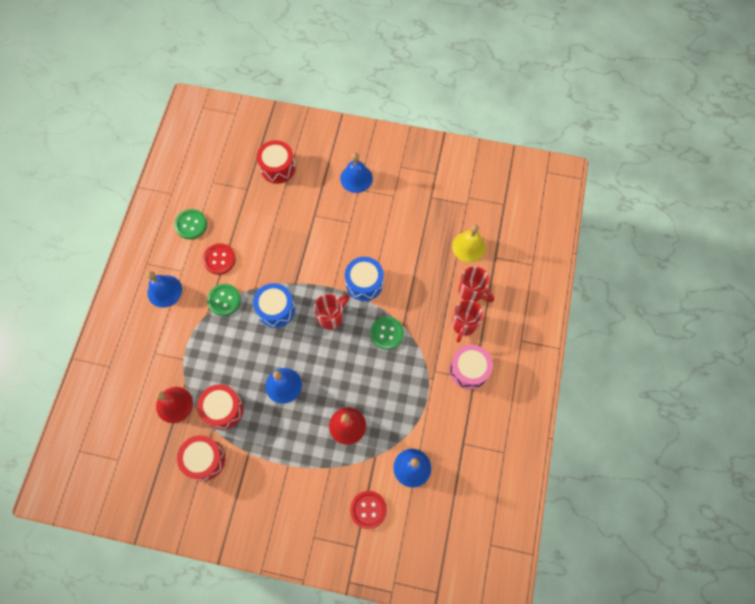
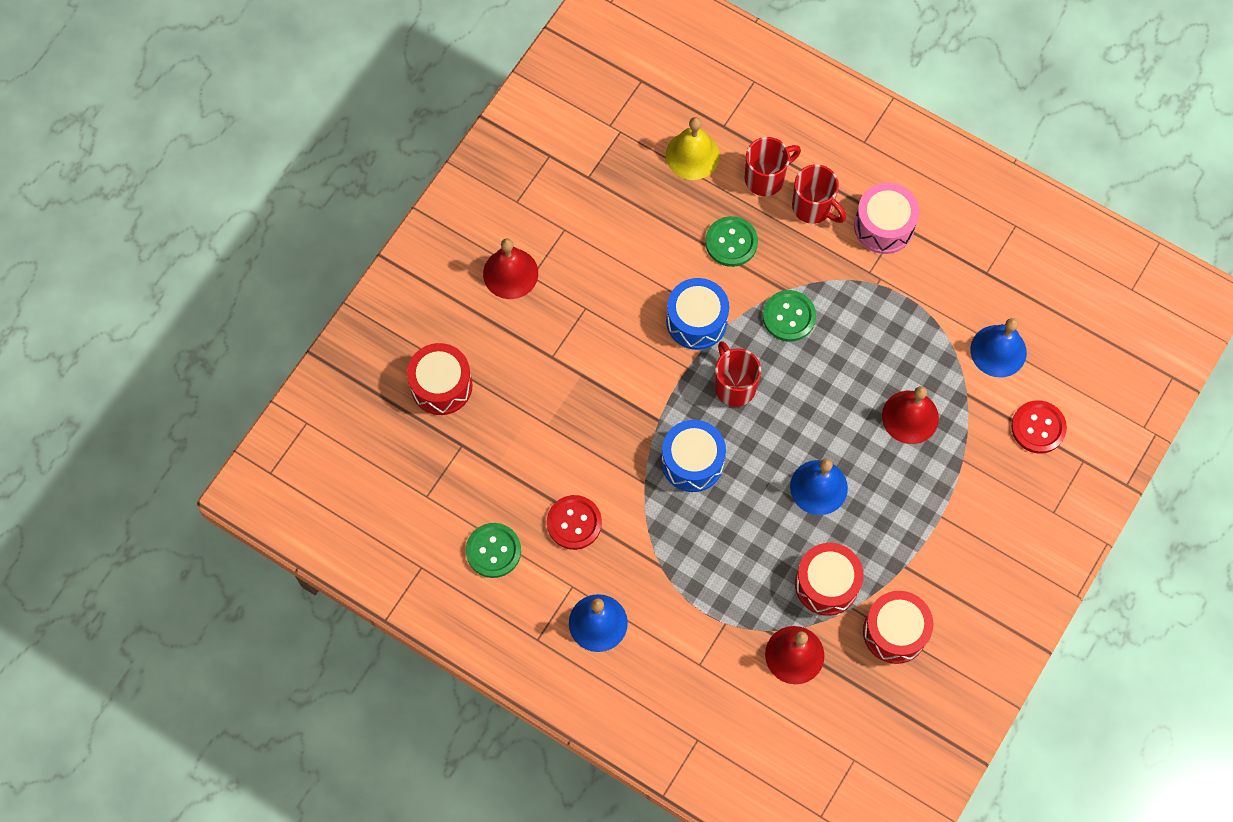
camera: 70 degrees left, 0 degrees up
green button [207,284,241,316] -> green button moved to [705,216,758,267]
blue bell [340,153,373,193] -> red bell [483,238,538,299]

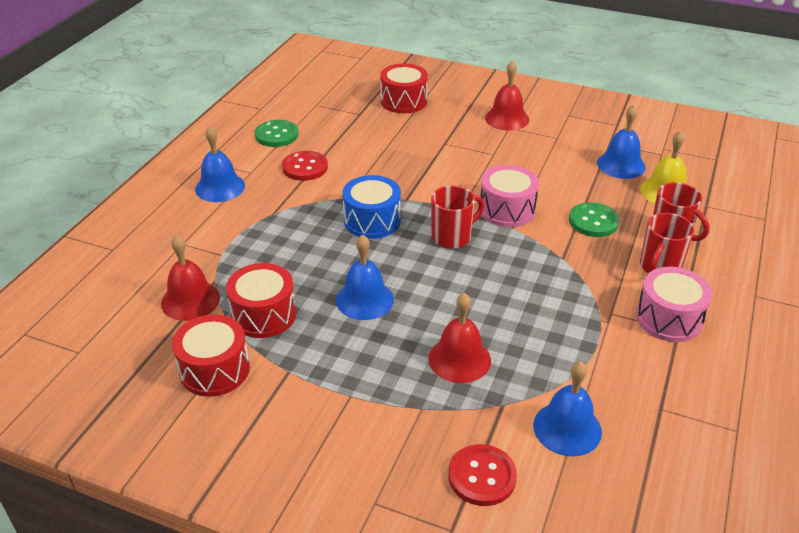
camera: 80 degrees right, 30 degrees down
blue drum [666,278,729,350] -> pink drum [480,165,539,227]
green button [763,290,816,342] -> none
none -> blue bell [597,104,646,179]

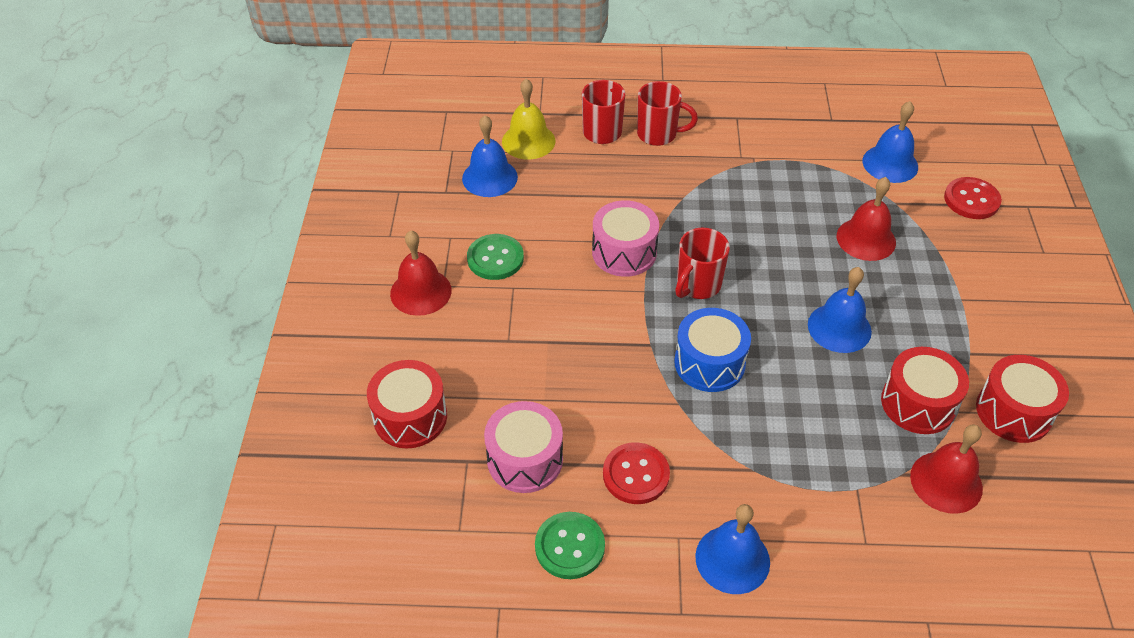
camera: 110 degrees left, 10 degrees up
red mug [431,186,484,249] -> red mug turned 90 degrees counterclockwise [675,228,730,299]
green button [569,202,620,237] -> green button moved to [467,234,524,280]
pink drum [636,267,712,342] -> pink drum moved to [484,401,563,493]

